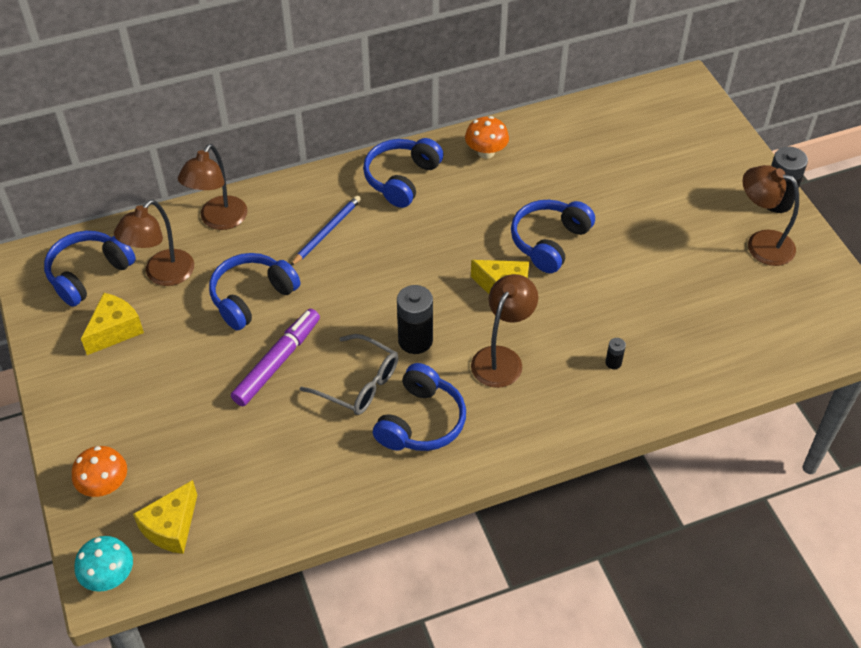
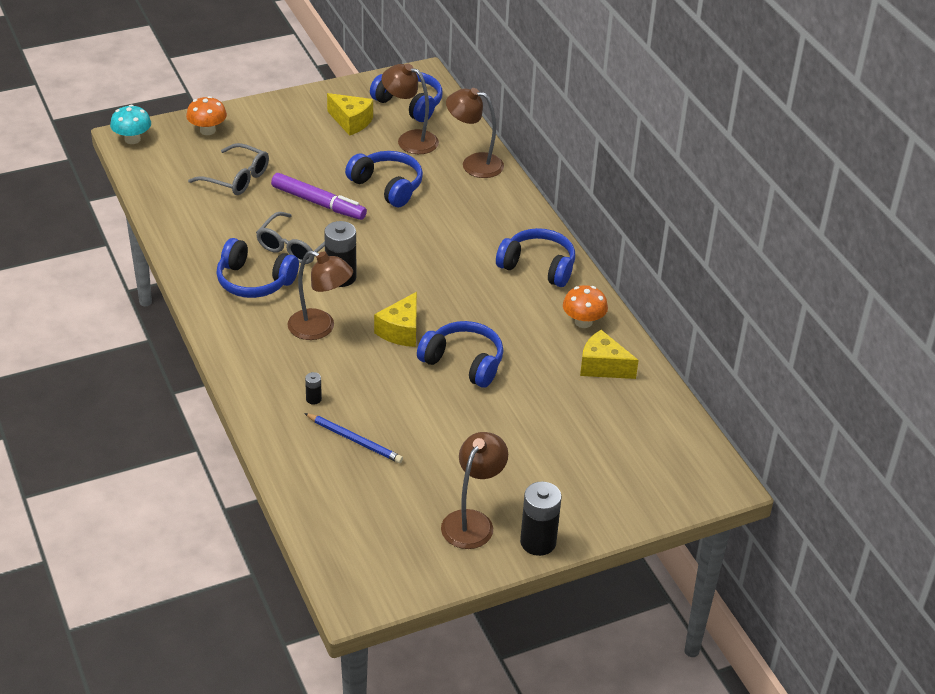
camera: 85 degrees right, 10 degrees down
yellow cheese [133,480,197,554] -> yellow cheese moved to [580,330,639,379]
blue pencil [291,195,361,266] -> blue pencil moved to [304,413,403,463]
none -> grey glasses [188,143,269,195]

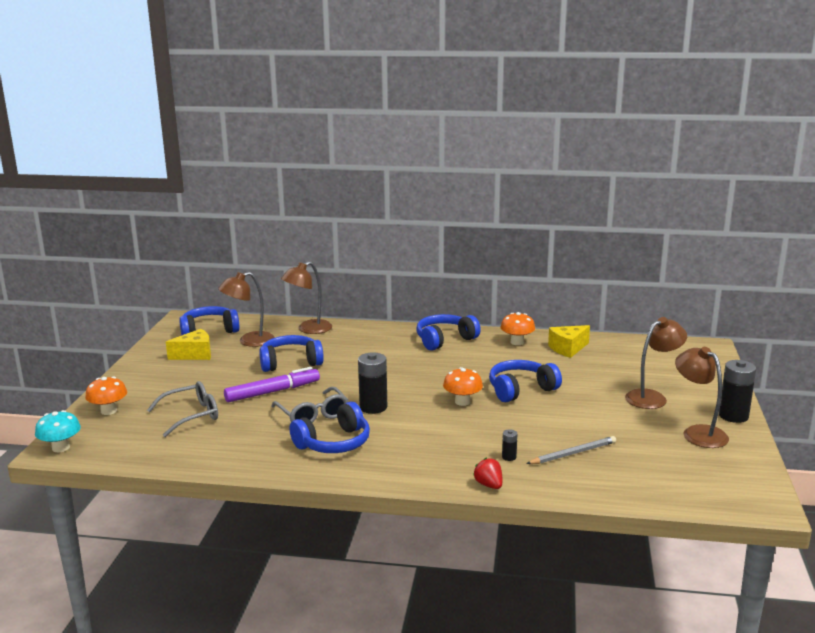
camera: 55 degrees left, 20 degrees down
brown lamp [287,250,353,340] -> brown lamp moved to [625,317,687,409]
blue pencil [304,413,403,463] -> grey pencil [526,436,616,464]
yellow cheese [374,292,417,347] -> orange mushroom [443,367,483,406]
none -> red strawberry [473,458,502,489]

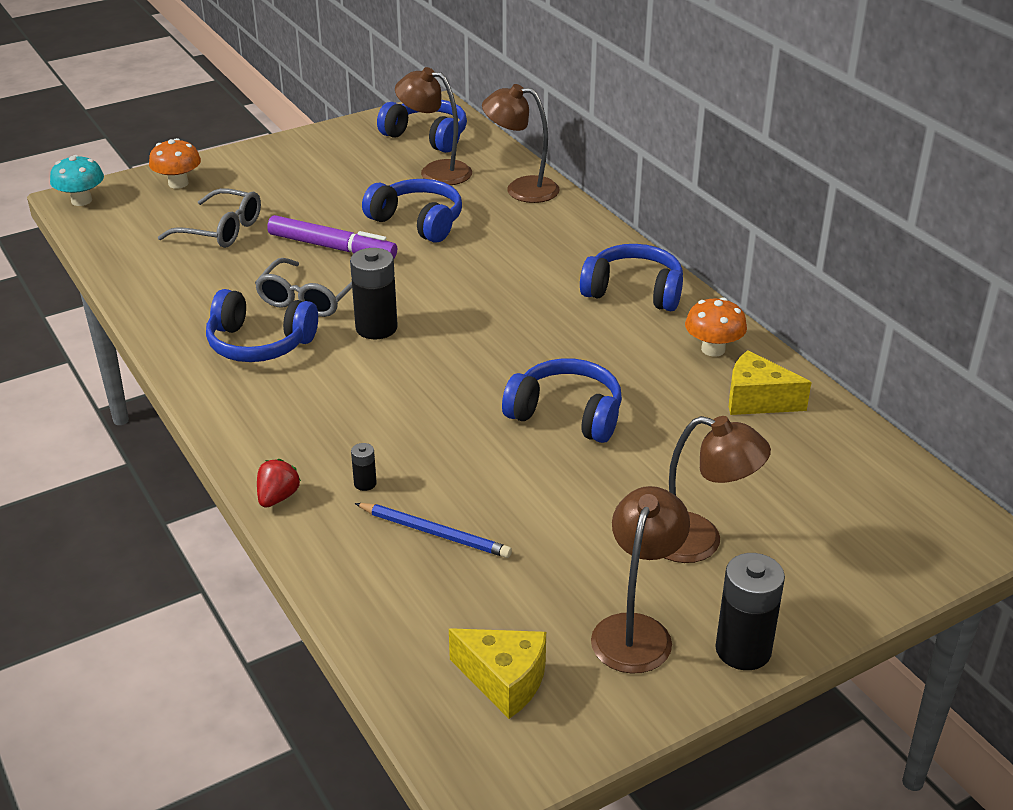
camera: 50 degrees right, 15 degrees up
yellow cheese [166,329,211,360] -> yellow cheese moved to [449,628,546,719]
orange mushroom [443,367,483,406] -> none
grey pencil [526,436,616,464] -> blue pencil [355,503,512,558]

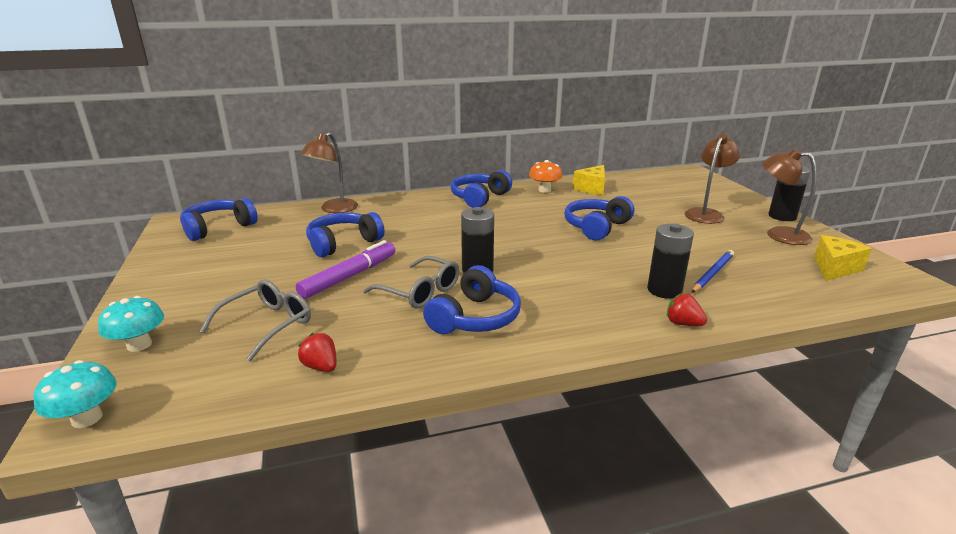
camera: 75 degrees left, 10 degrees down
orange mushroom [149,138,201,189] -> turquoise mushroom [98,296,164,352]
black battery [351,443,377,491] -> black battery [647,224,694,299], size x2.15
brown lamp [395,67,472,185] -> none
none -> red strawberry [298,333,337,372]

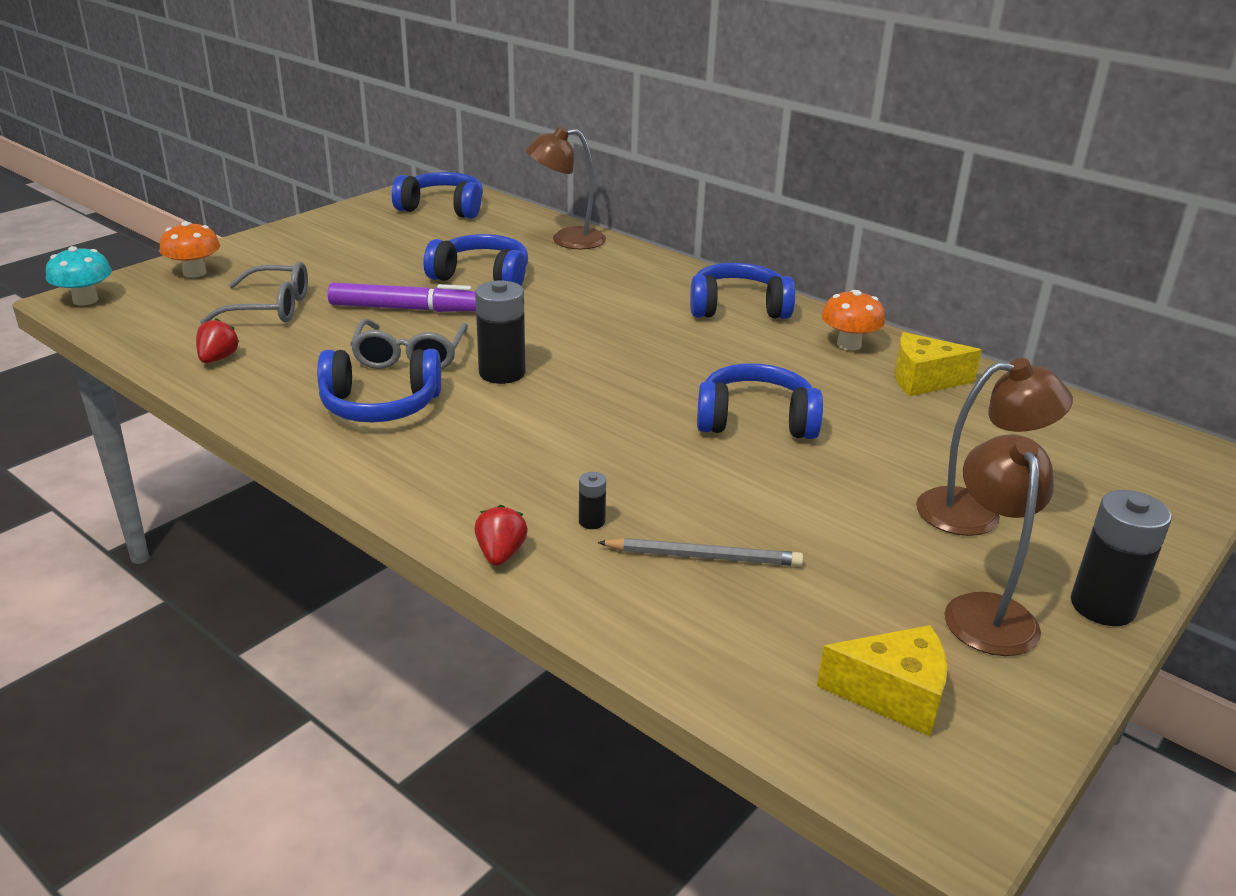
camera: 55 degrees right, 5 degrees up
turquoise mushroom [98,296,164,352] -> orange mushroom [160,221,220,278]
black battery [647,224,694,299] -> black battery [579,472,606,529], size x0.47
blue pencil [692,250,734,293] -> grey pencil [597,538,803,566]

